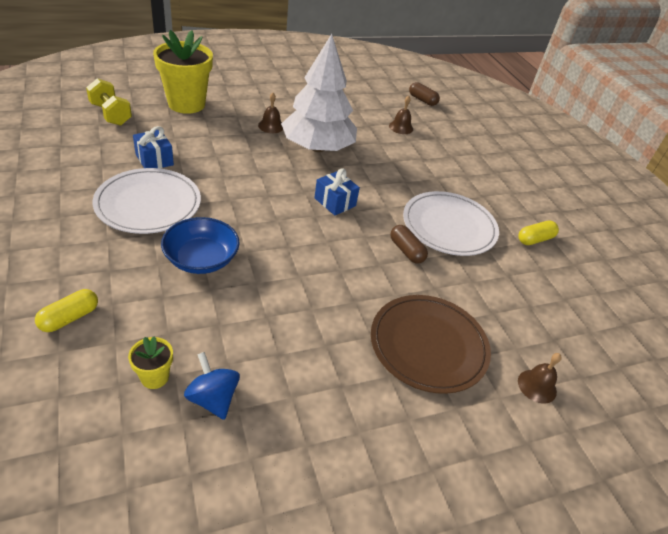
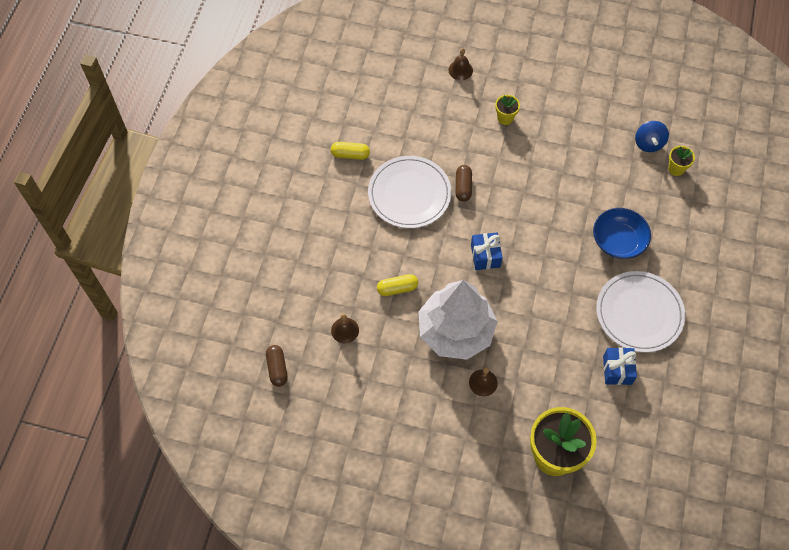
camera: 140 degrees left, 20 degrees up
yellow capsule [35,289,98,332] -> yellow capsule moved to [377,274,418,296]
yellow dumbbell [86,78,132,126] -> none
brown plate [371,295,491,394] -> yellow flower pot [495,95,520,125]

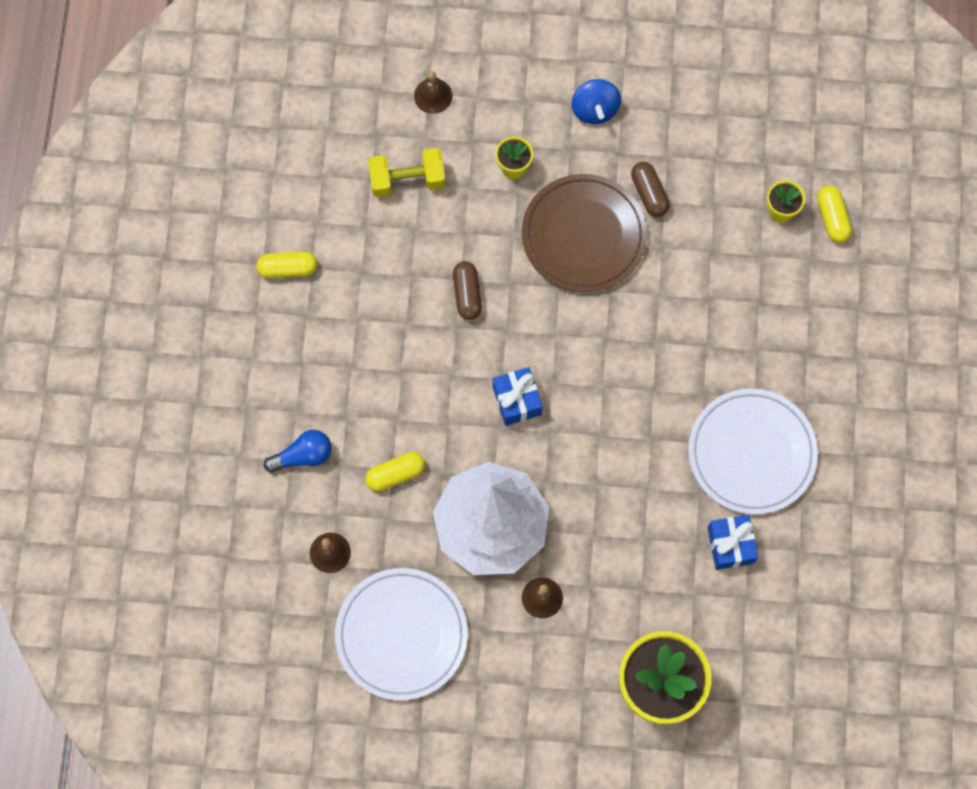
camera: 10 degrees left, 10 degrees up
brown capsule [266,345,288,387] -> brown capsule moved to [631,162,670,217]
white plate [368,156,451,228] -> white plate moved to [335,568,468,700]
blue bowl [593,208,651,259] -> none
blue spinning top [635,121,669,152] -> blue spinning top moved to [572,79,621,124]
none -> blue light bulb [264,430,331,473]
none -> yellow dumbbell [368,148,445,197]
none -> brown plate [522,174,647,292]
none -> yellow capsule [817,186,852,243]

